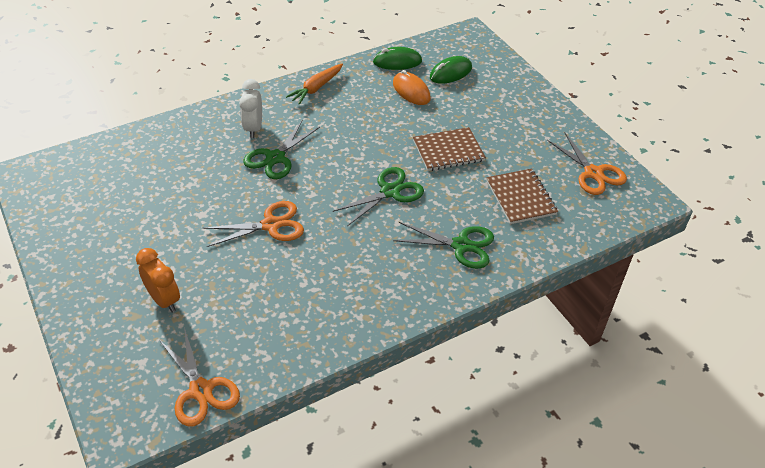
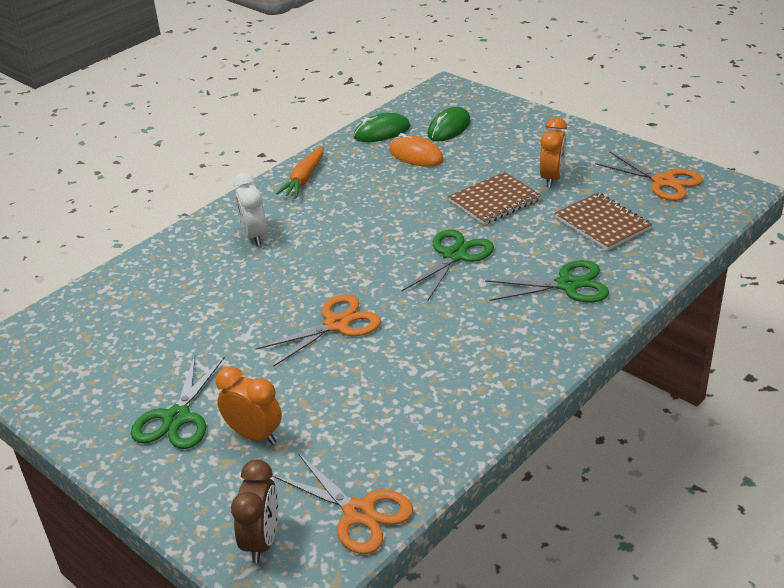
camera: 15 degrees left, 10 degrees down
green scissors [243,121,320,179] -> green scissors moved to [131,356,225,449]
none -> brown clock [231,459,278,563]
none -> orange clock [540,117,567,188]

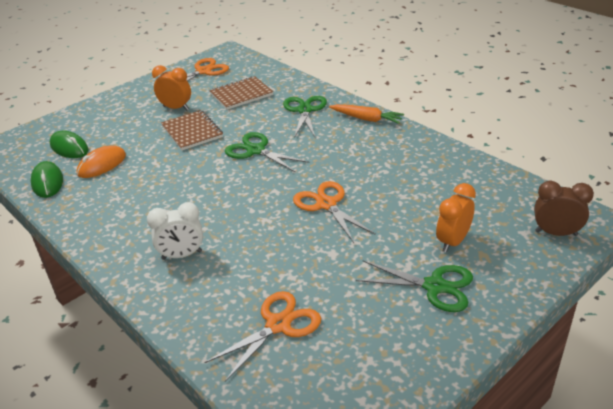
camera: 85 degrees left, 0 degrees up
orange scissors [273,453,413,554] -> orange scissors moved to [204,291,321,382]
orange carrot [276,146,324,197] -> orange carrot moved to [329,104,404,124]

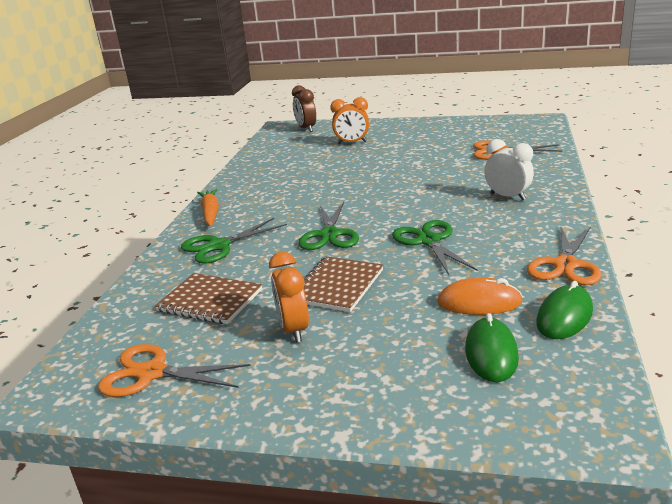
camera: 125 degrees left, 10 degrees down
orange scissors [293,181,376,243] -> orange scissors moved to [527,227,601,285]
green scissors [356,261,473,312] -> green scissors moved to [392,220,478,275]

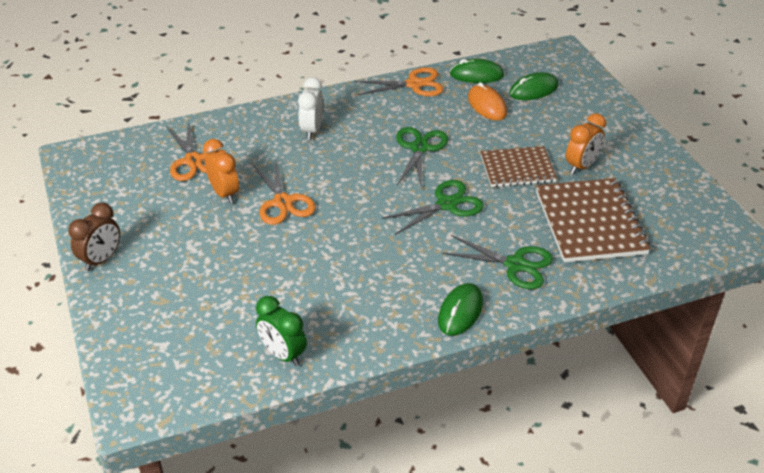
camera: 125 degrees left, 15 degrees up
orange scissors [98,344,251,397] -> orange scissors moved to [252,158,316,225]
brown notebook [155,273,262,324] -> brown notebook [536,178,651,262], size x1.54
orange carrot [197,189,219,227] -> green mouse [438,283,483,336]
brown clock [292,85,316,132] -> brown clock moved to [68,202,120,271]
orange clock [330,97,369,144] -> orange clock moved to [203,139,239,204]
green scissors [392,220,478,275] -> green scissors turned 150 degrees clockwise [396,127,448,190]
none -> green clock [256,296,307,366]

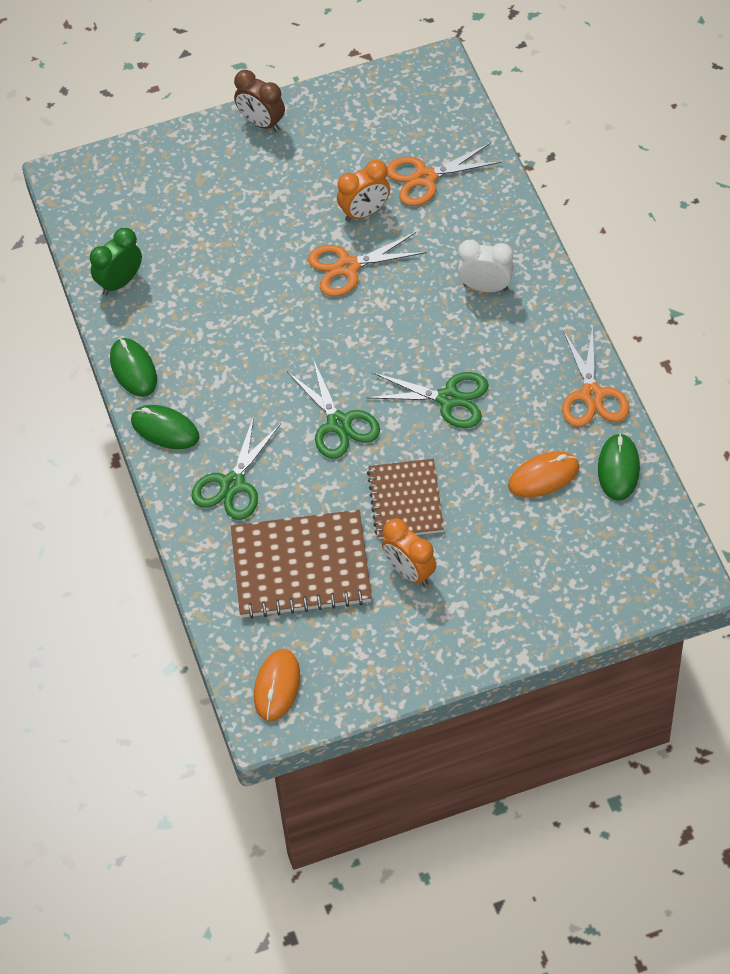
camera: 95 degrees right, 15 degrees up
green mouse [509,72,558,100] -> green mouse moved to [110,338,157,397]
none -> orange mouse [254,649,300,721]

